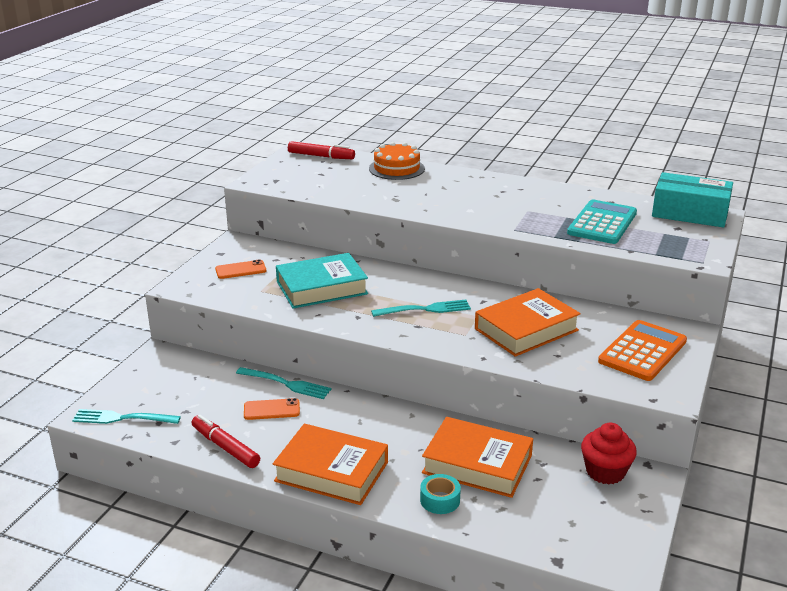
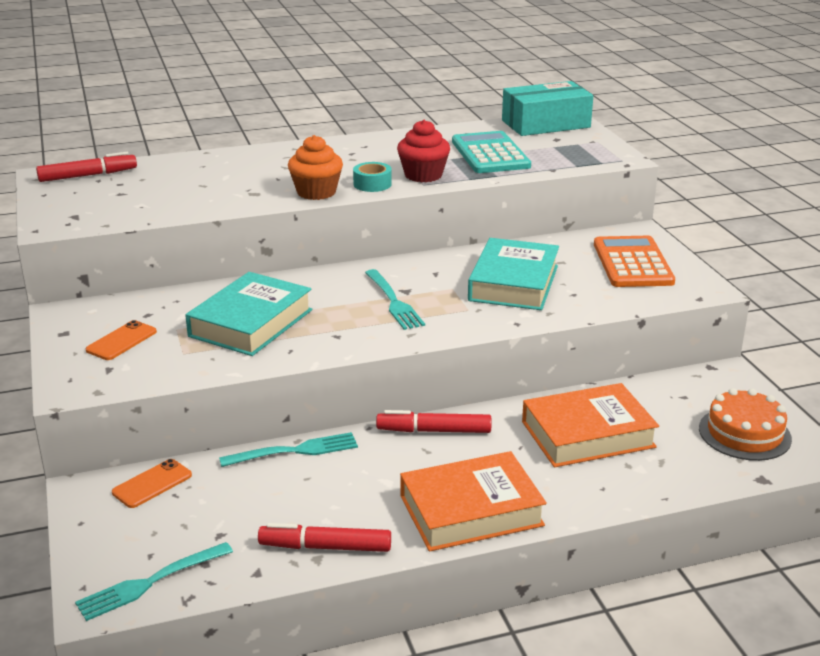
camera: 40 degrees left, 0 degrees up
orange phone [244,398,300,420] -> orange phone moved to [112,459,192,508]
orange cake [369,142,425,180] -> orange cake moved to [699,388,792,461]
turquoise fork [371,300,471,317] -> turquoise fork turned 120 degrees clockwise [365,269,425,330]
turquoise tape [420,474,461,514] -> turquoise tape moved to [353,162,392,192]
orange book [475,288,581,357] -> turquoise book [468,238,559,310]
red cupcake [581,423,637,485] -> red cupcake moved to [397,120,450,182]
none -> orange cupcake [288,135,343,200]
none -> red marker [376,410,491,433]

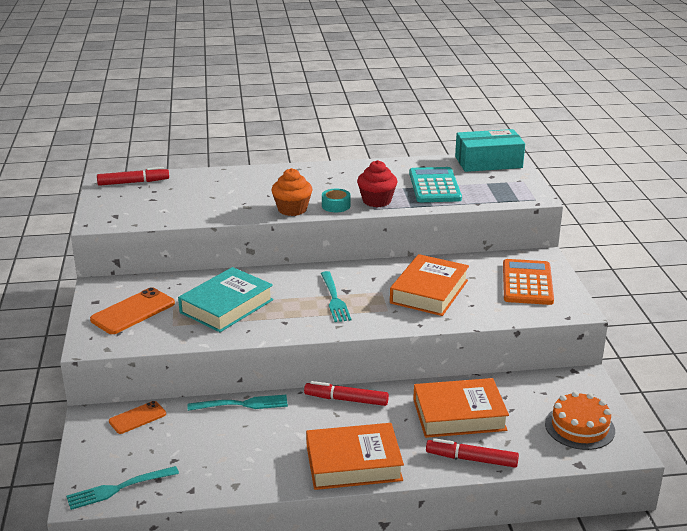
camera: 10 degrees right, 0 degrees up
orange phone [86,320,157,360] -> orange phone [90,287,175,334], size x1.62
red marker [258,523,391,552] -> red marker moved to [426,438,519,468]
turquoise book [468,238,559,310] -> orange book [390,254,469,316]

